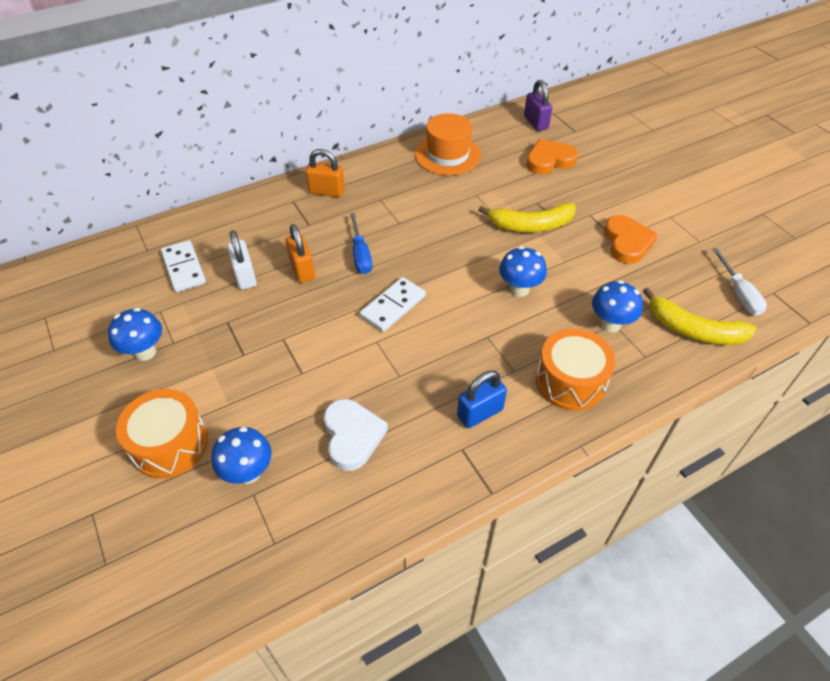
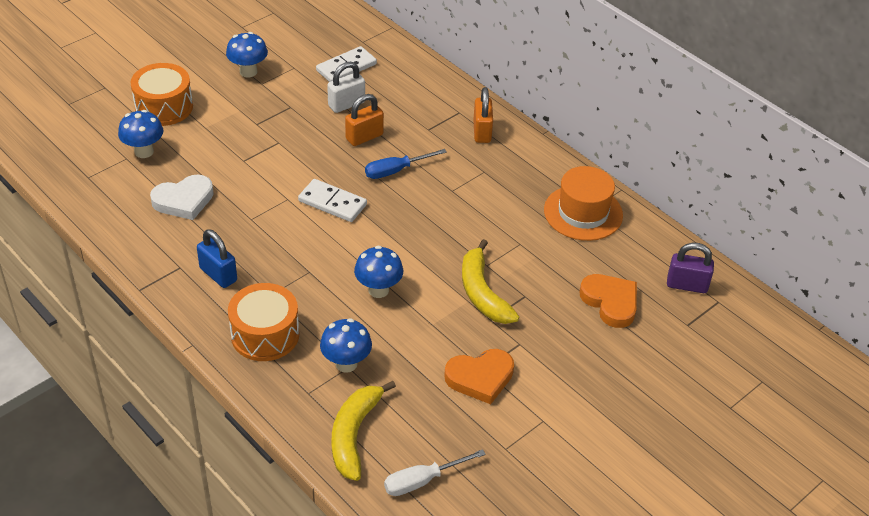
camera: 75 degrees right, 5 degrees down
purple padlock [524,80,552,131] -> purple padlock turned 45 degrees clockwise [667,243,714,293]

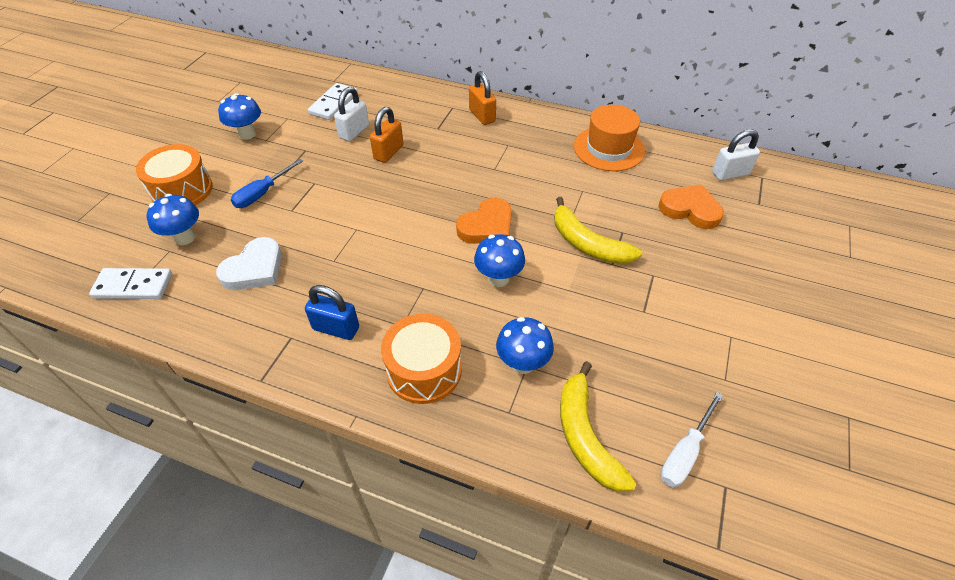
camera: 25 degrees left, 5 degrees up
white domino [298,179,367,222] -> white domino moved to [89,268,172,299]
blue screwdriver [365,149,447,179] -> blue screwdriver moved to [231,159,303,208]
orange heart [444,349,514,404] -> orange heart moved to [456,198,512,244]
purple padlock [667,243,714,293] -> white padlock [712,129,760,180]

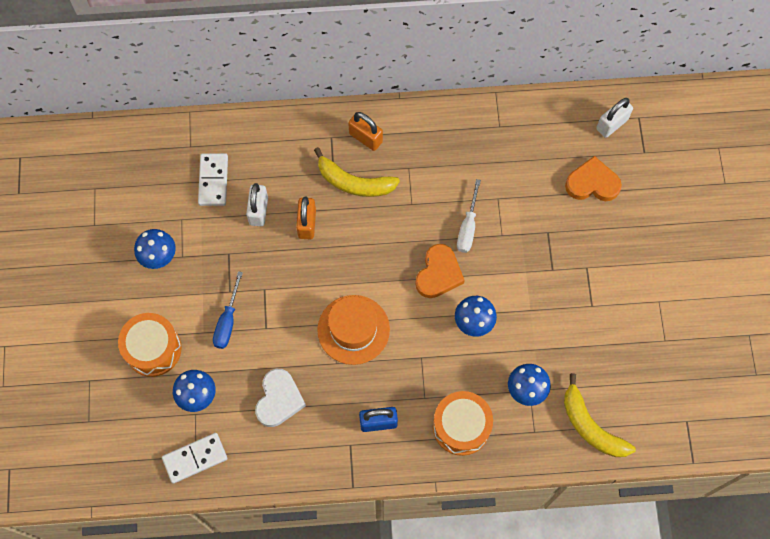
camera: 25 degrees left, 20 degrees up
yellow banana [554,197,642,264] -> yellow banana moved to [314,147,400,197]
orange hat [574,105,645,171] -> orange hat moved to [317,295,390,365]
white screwdriver [660,392,723,488] -> white screwdriver moved to [457,179,481,253]

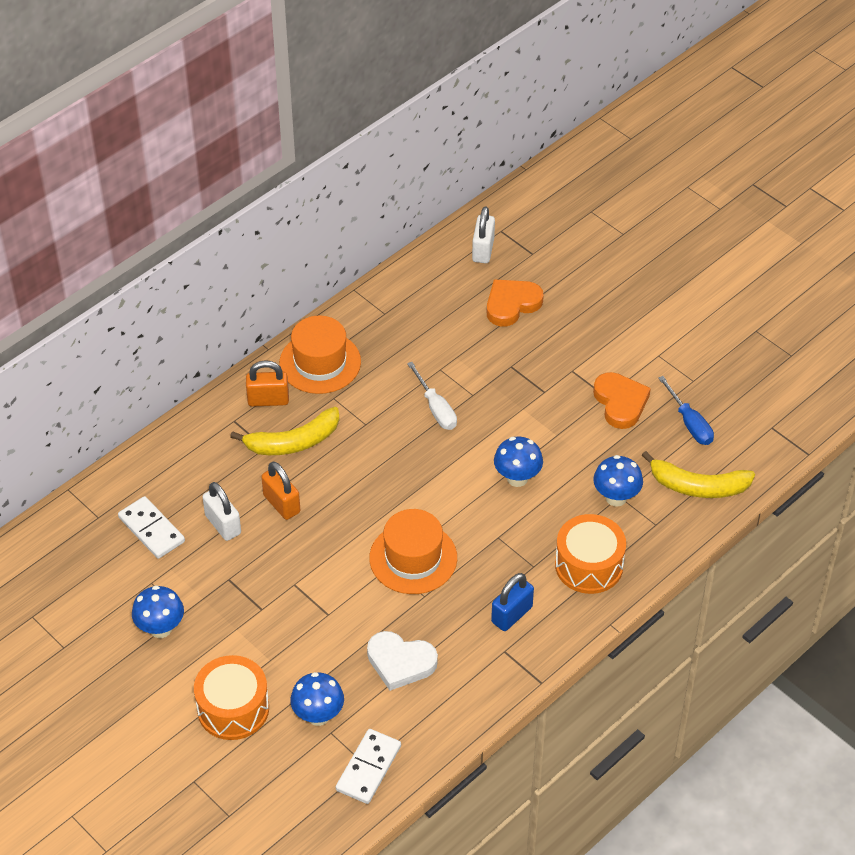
camera: 40 degrees left, 20 degrees down
blue screwdriver [213,271,243,349] -> blue screwdriver moved to [658,376,714,445]
white heart [255,369,306,427] -> white heart turned 135 degrees clockwise [367,631,438,691]
orange heart [415,244,465,298] -> orange heart moved to [593,372,651,429]
none -> orange hat [279,315,361,394]

